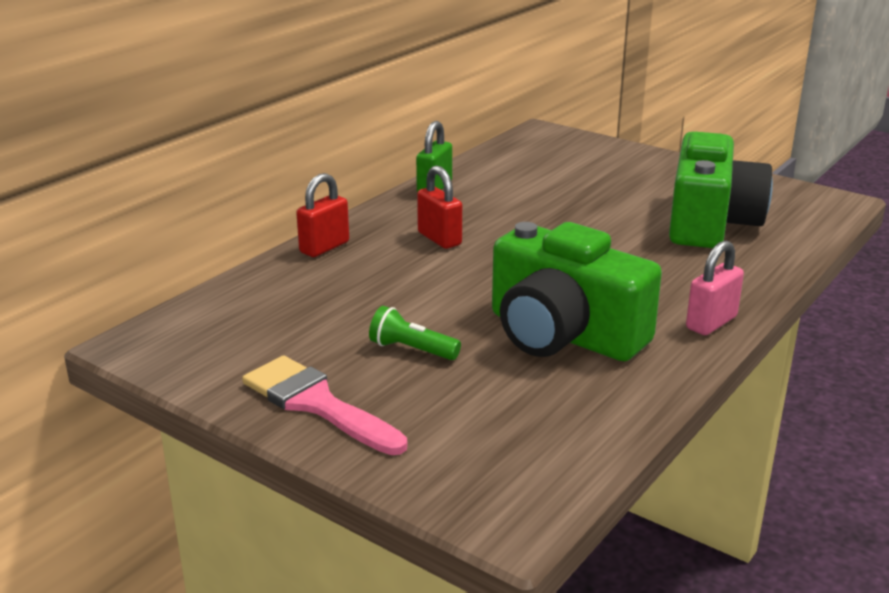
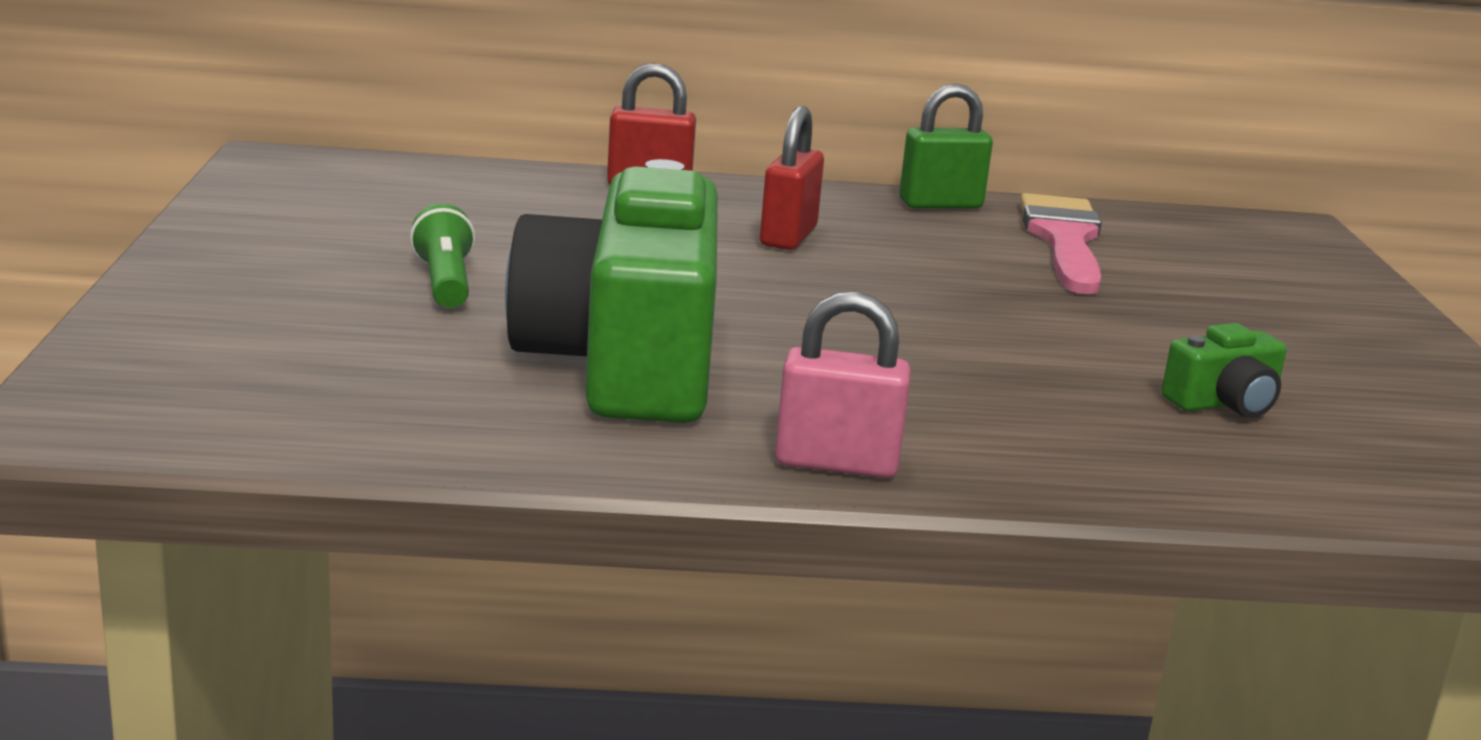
camera: 50 degrees right, 5 degrees down
pink brush [242,355,407,455] -> pink brush moved to [1020,193,1102,294]
green camera [669,132,773,248] -> green camera [1161,323,1287,418], size x0.41

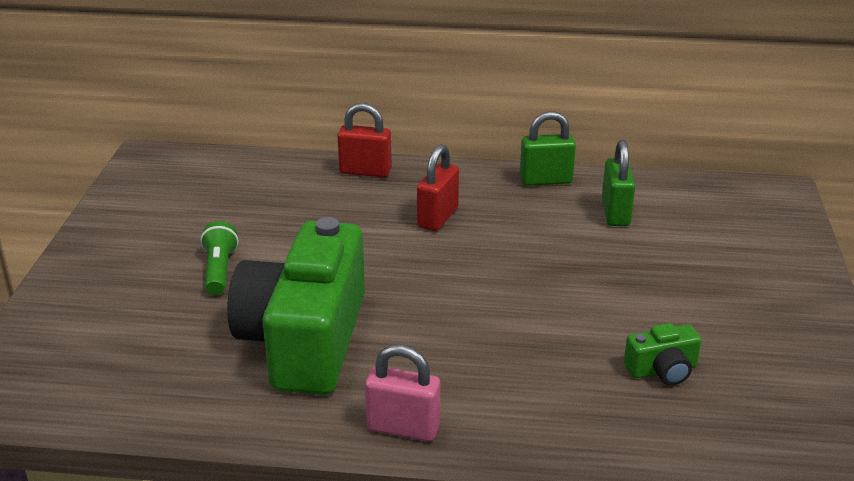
camera: 10 degrees right, 10 degrees up
pink brush [1020,193,1102,294] -> green padlock [602,140,635,226]

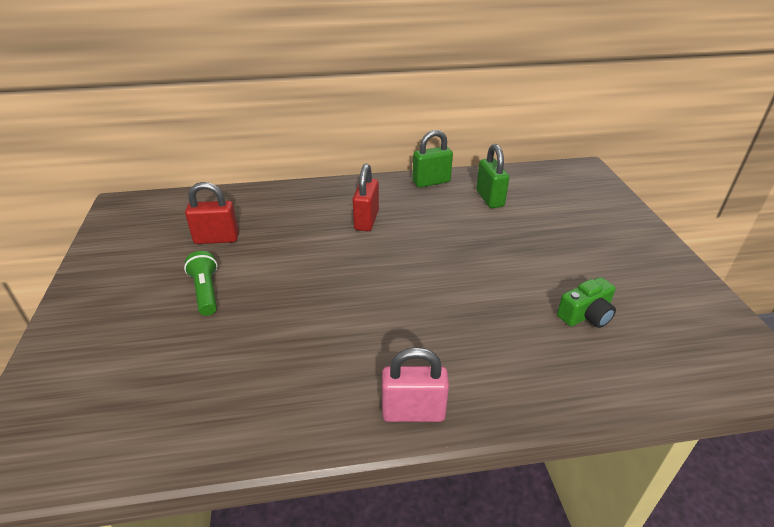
camera: 15 degrees left, 5 degrees up
green camera [227,217,365,395] -> none
red padlock [338,103,392,177] -> red padlock moved to [185,182,239,244]

